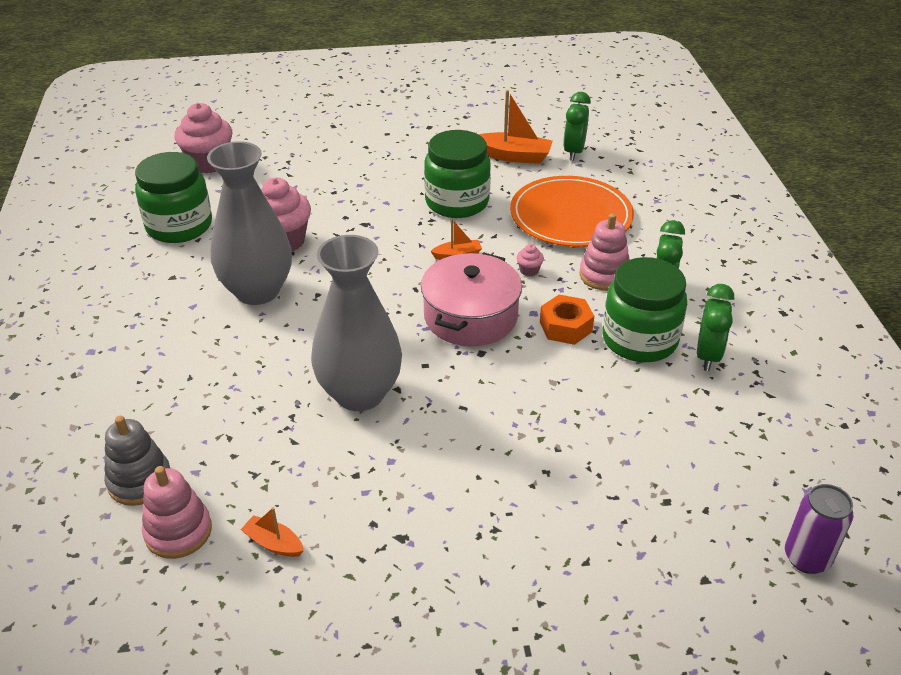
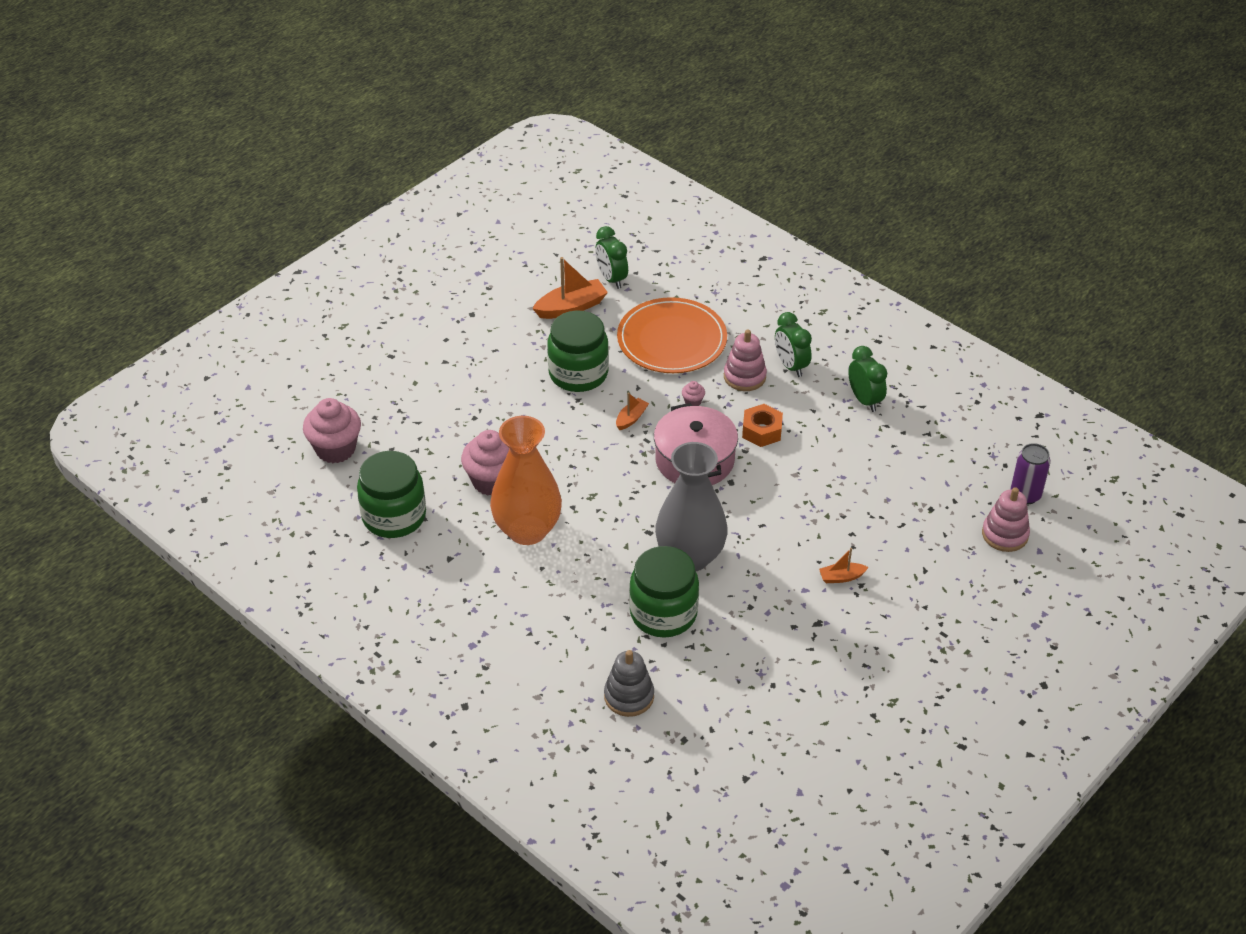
camera: 40 degrees left, 5 degrees up
pink stacking toy [142,466,212,559] -> pink stacking toy moved to [982,487,1030,552]
grey vase [207,141,292,305] -> orange vase [490,416,562,545]
orange boat [241,507,304,557] -> orange boat moved to [819,548,869,583]
green jar [602,257,687,362] -> green jar moved to [629,546,699,638]

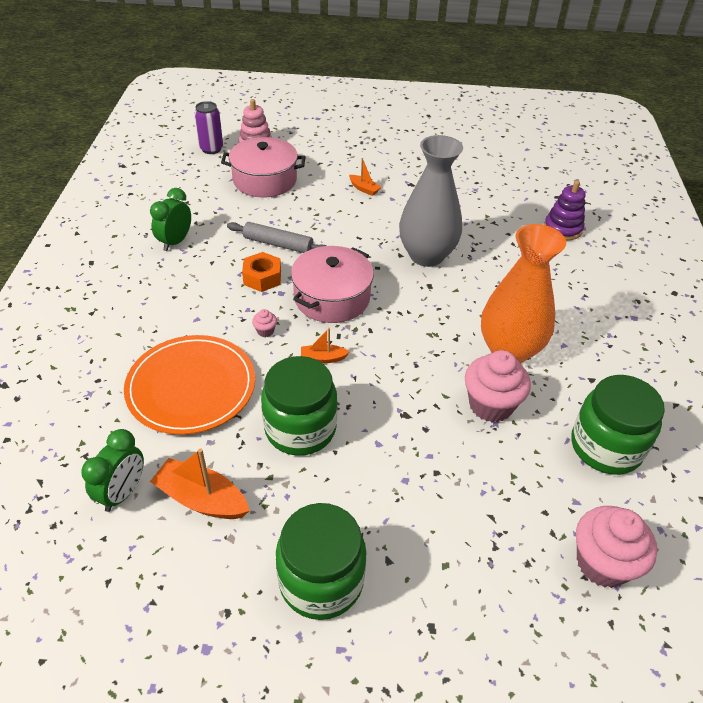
camera: 130 degrees left, 0 degrees up
grey stacking toy [604,650,654,717] -> purple stacking toy [544,180,585,240]
green jar [629,546,699,638] -> green jar moved to [276,503,366,620]
pink stacking toy [724,329,767,391] -> none
green clock [775,312,812,377] -> none
none -> pink pot [221,137,306,197]
none -> grey rolling pin [227,222,326,253]

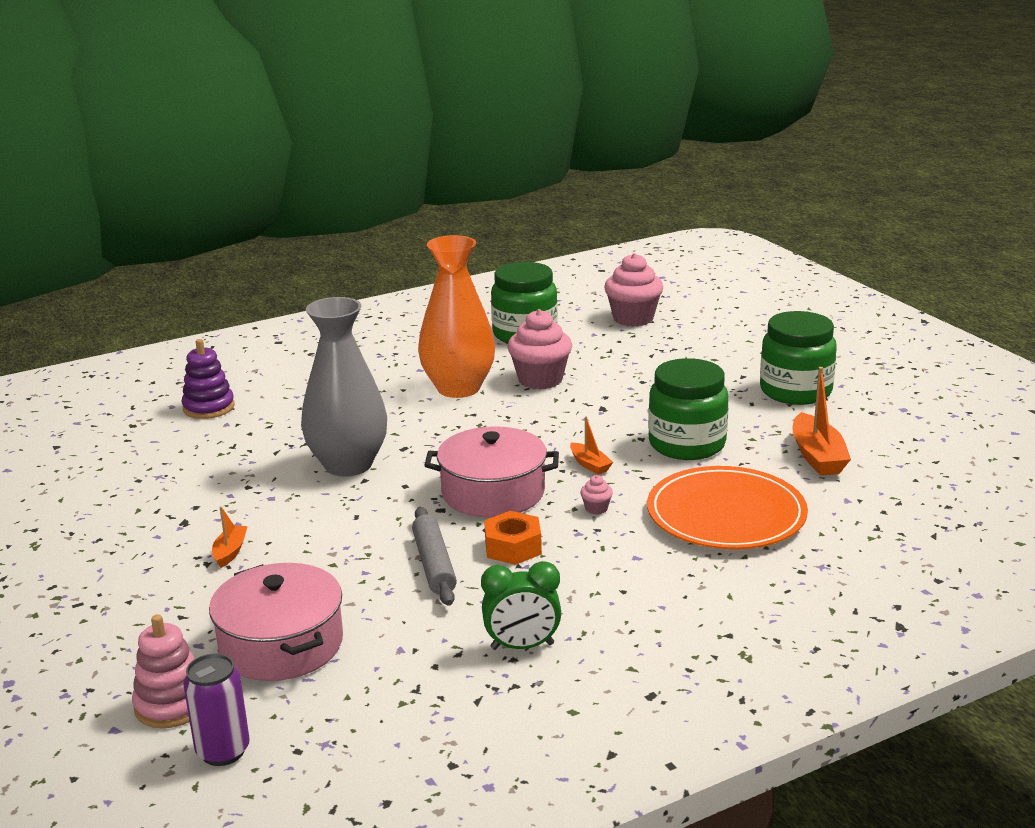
camera: 120 degrees left, 20 degrees down
green clock [81,429,144,512] -> none

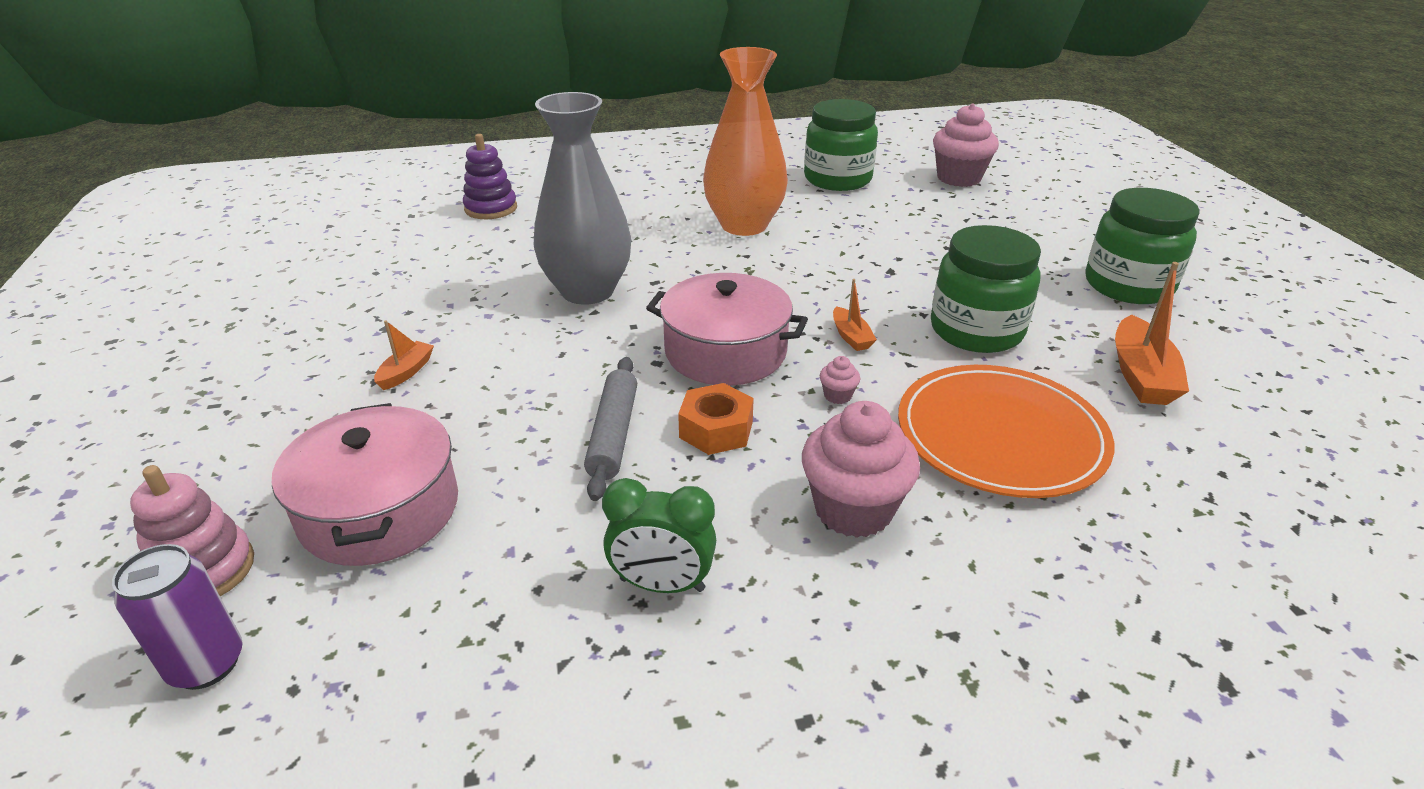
camera: 15 degrees right, 10 degrees up
pink cupcake [507,309,572,389] -> pink cupcake moved to [802,401,920,538]

